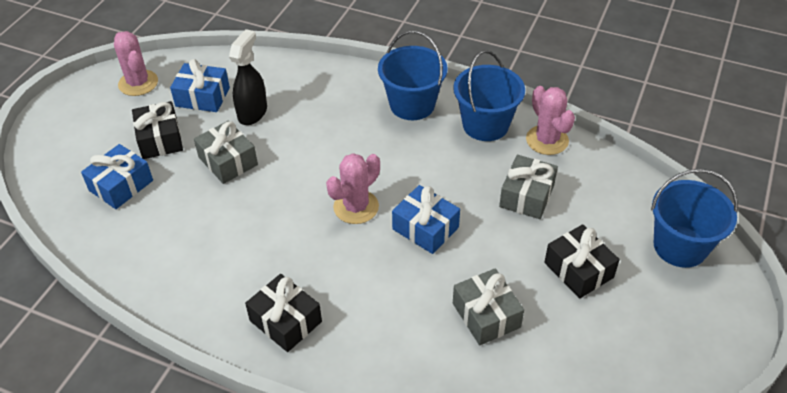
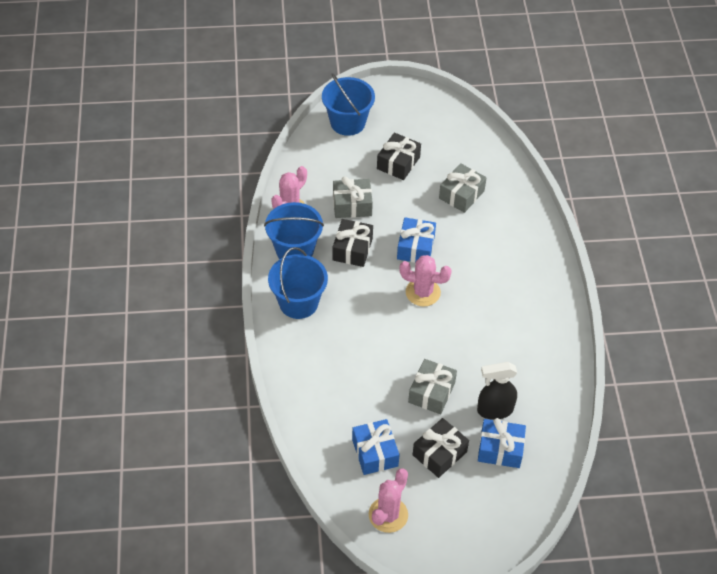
camera: 120 degrees left, 5 degrees up
black spray bottle [229,29,267,125] -> black spray bottle moved to [477,362,517,420]
black gift [245,274,322,352] -> black gift moved to [332,219,373,267]

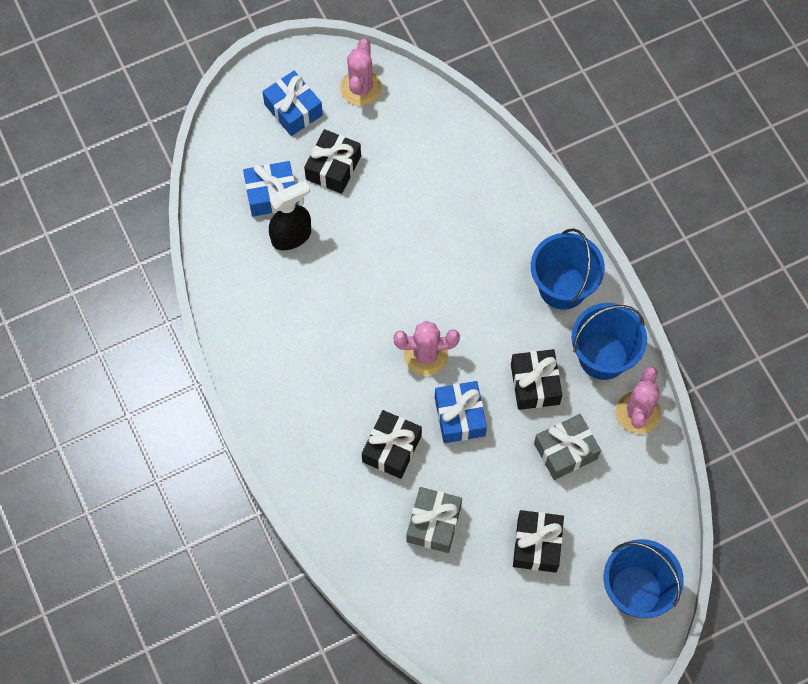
camera: 160 degrees right, 15 degrees up
blue gift [352,419,400,475] -> blue gift moved to [262,71,323,136]
grey gift [408,359,457,414] -> none
none -> black gift [362,410,422,479]

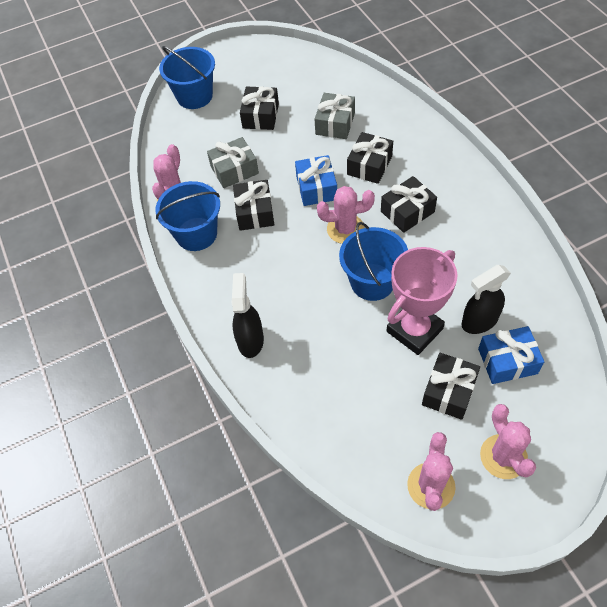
camera: 175 degrees left, 10 degrees down
blue gift [262,71,323,136] -> pink cactus [480,404,536,479]
blue bucket [531,228,605,310] -> blue bucket moved to [339,222,408,301]
none -> black spray bottle [232,273,264,358]
none -> black gift [381,176,437,233]
none -> pink trophy [387,247,458,355]

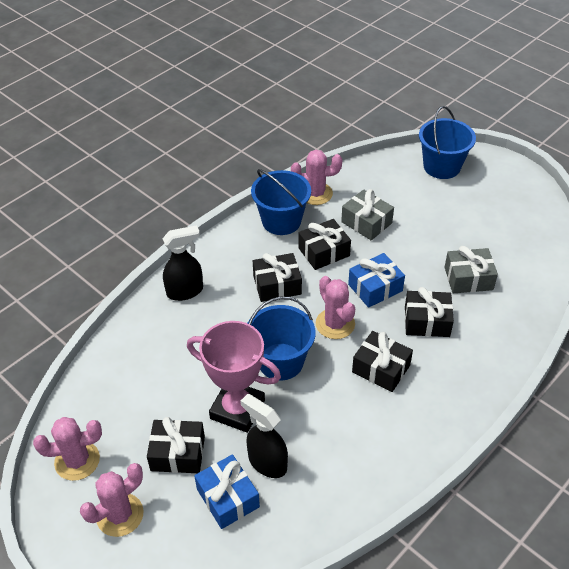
camera: 65 degrees right, 10 degrees down
black gift [240,86,279,130] -> black gift moved to [253,253,302,302]

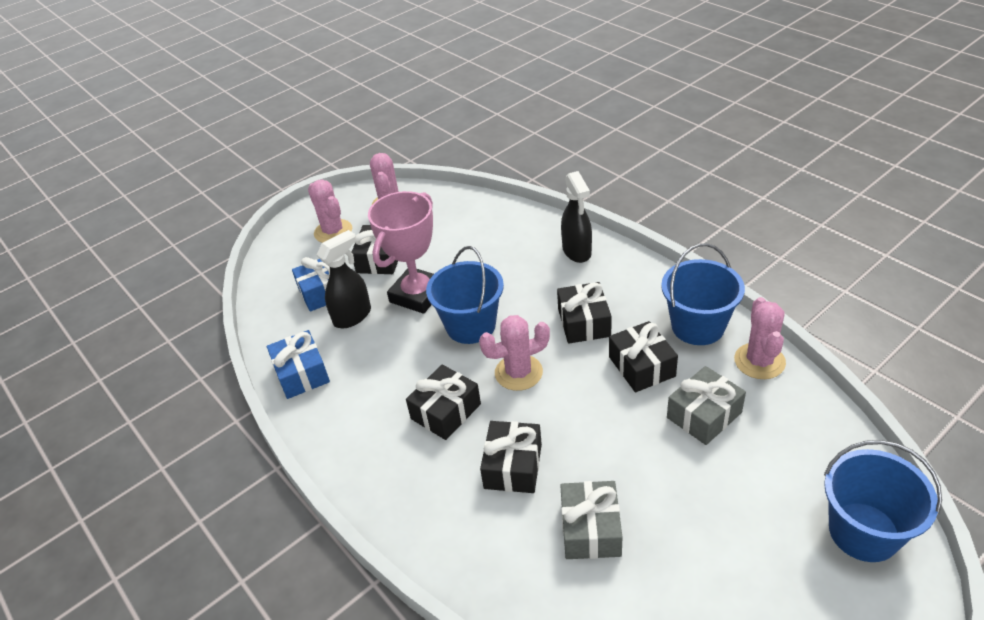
camera: 100 degrees right, 5 degrees down
blue gift [348,253,405,308] -> blue gift moved to [267,330,330,399]

